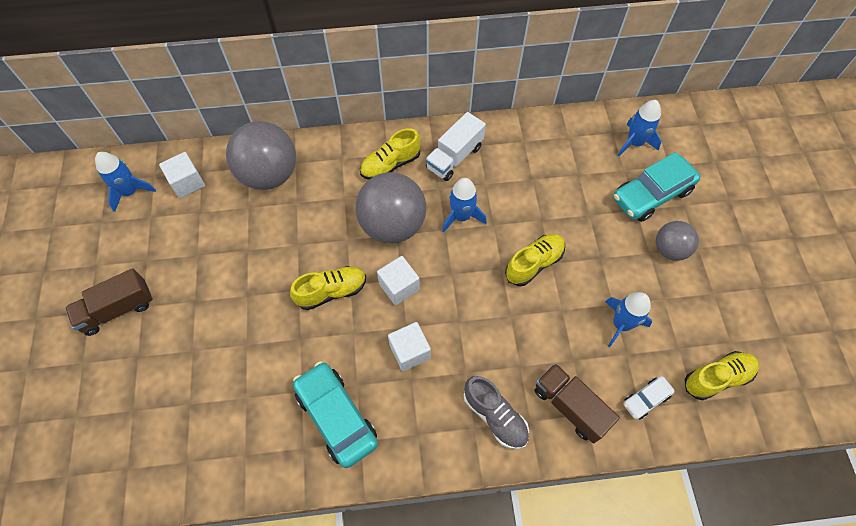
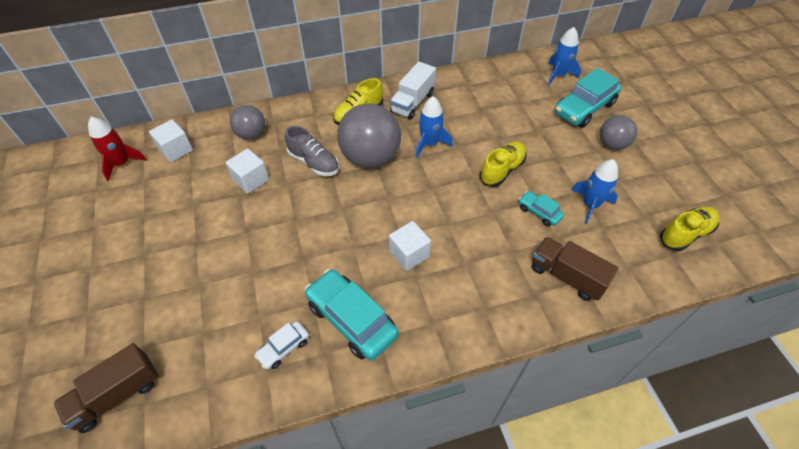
camera: 10 degrees left, 10 degrees down
brown truck [65,268,153,336] -> brown truck moved to [53,343,158,433]
blue rocket [95,152,156,212] -> red rocket [88,117,147,181]
grey ball [226,121,296,190] -> grey ball [230,105,265,140], size x0.56
yellow shoe [290,266,366,310] -> none
white cube [377,256,420,305] -> white cube moved to [226,149,269,194]
grey shoe [464,376,529,449] -> grey shoe moved to [285,126,339,176]
white car [623,376,675,419] -> white car moved to [254,321,309,369]
none -> turquoise car [518,191,564,227]

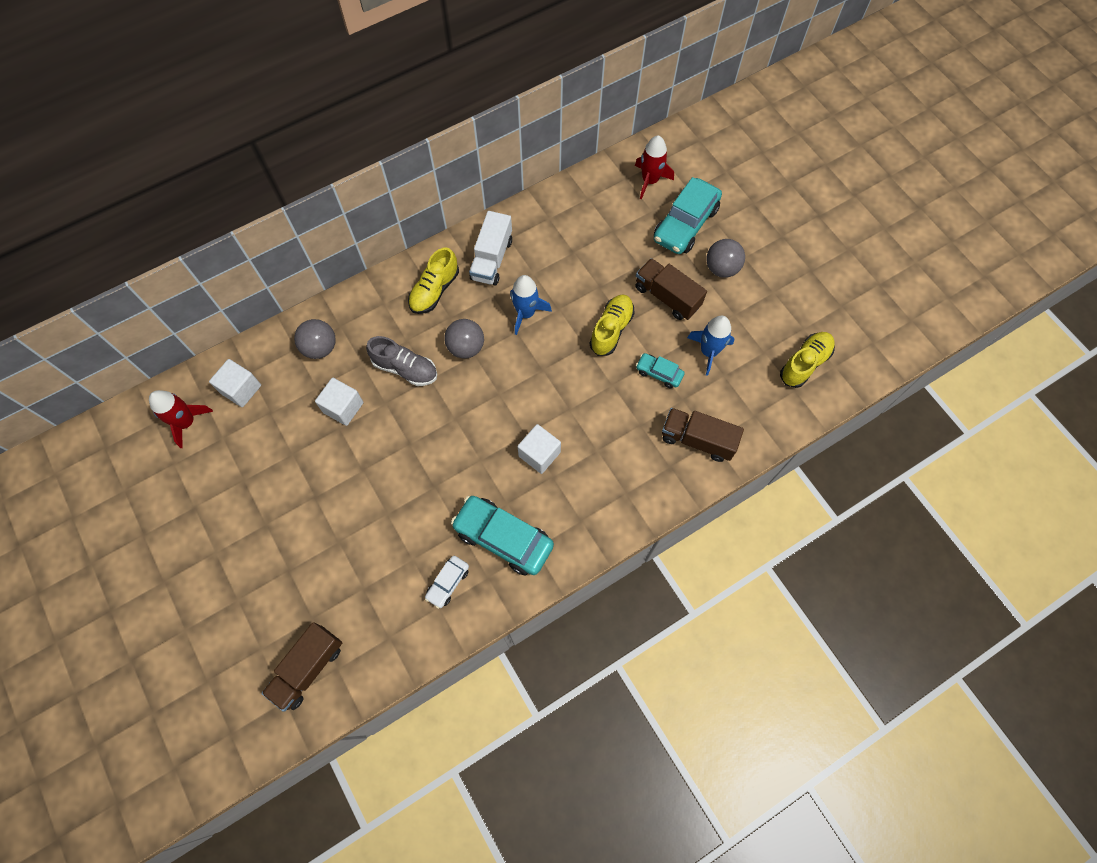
camera: 15 degrees left, 15 degrees up
grey ball [337,103,401,168] -> grey ball [444,319,484,359], size x0.56
blue rocket [548,27,581,86] -> red rocket [635,135,674,199]
none -> brown truck [635,258,707,320]

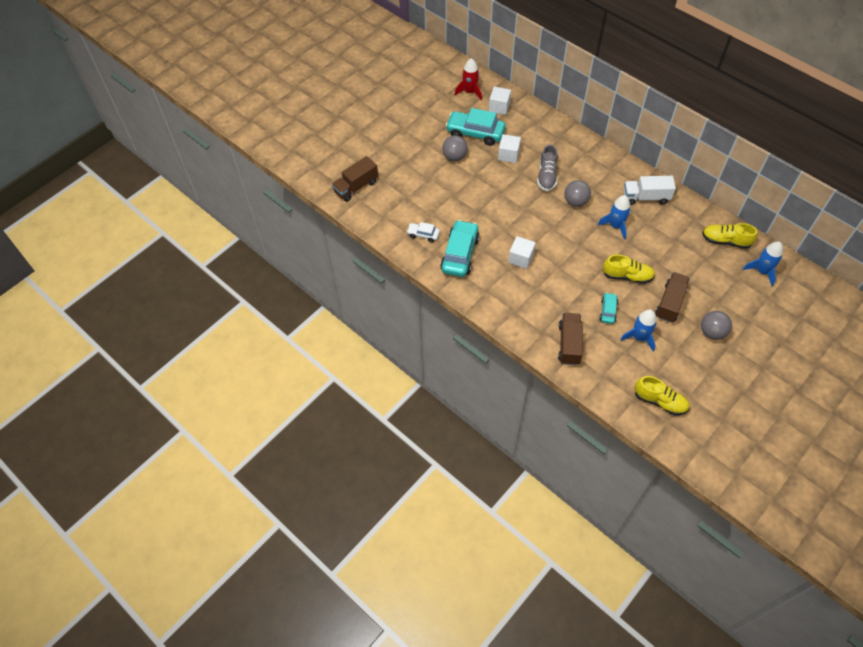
camera: 75 degrees right, 10 degrees down
brown truck [261,622,342,711] -> brown truck turned 60 degrees counterclockwise [332,156,378,202]
grey ball [294,319,336,359] -> grey ball moved to [442,135,467,161]
yellow shoe [408,247,459,314] -> yellow shoe moved to [702,223,758,249]
red rocket [635,135,674,199] -> blue rocket [743,241,783,286]
turquoise car [654,177,722,254] -> turquoise car moved to [445,108,506,146]

